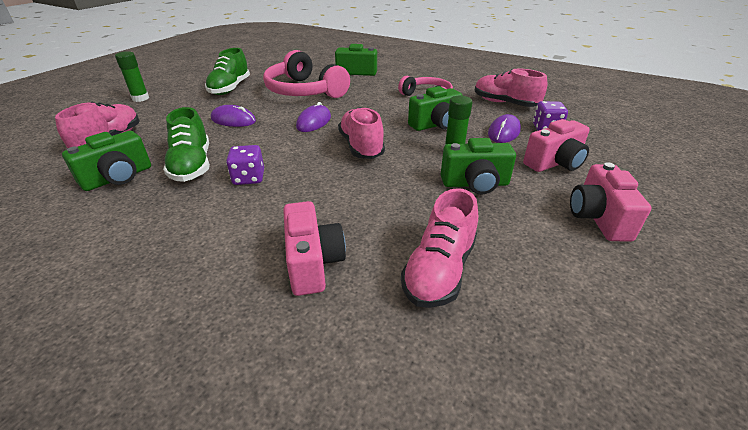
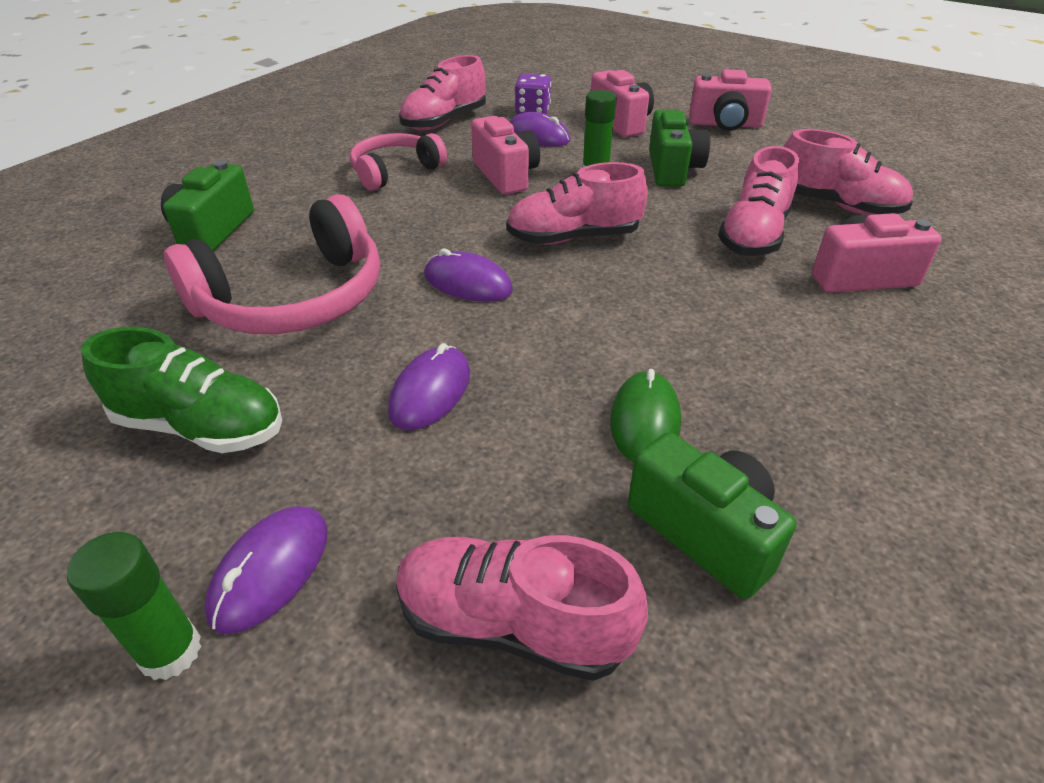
camera: 85 degrees left, 5 degrees up
green shoe [163,107,210,182] -> green mouse [610,369,681,462]
purple dice [226,145,264,185] -> none
green camera [408,86,462,131] -> pink camera [471,116,540,195]
none -> purple mouse [204,506,327,635]
none -> pink shoe [718,146,799,256]

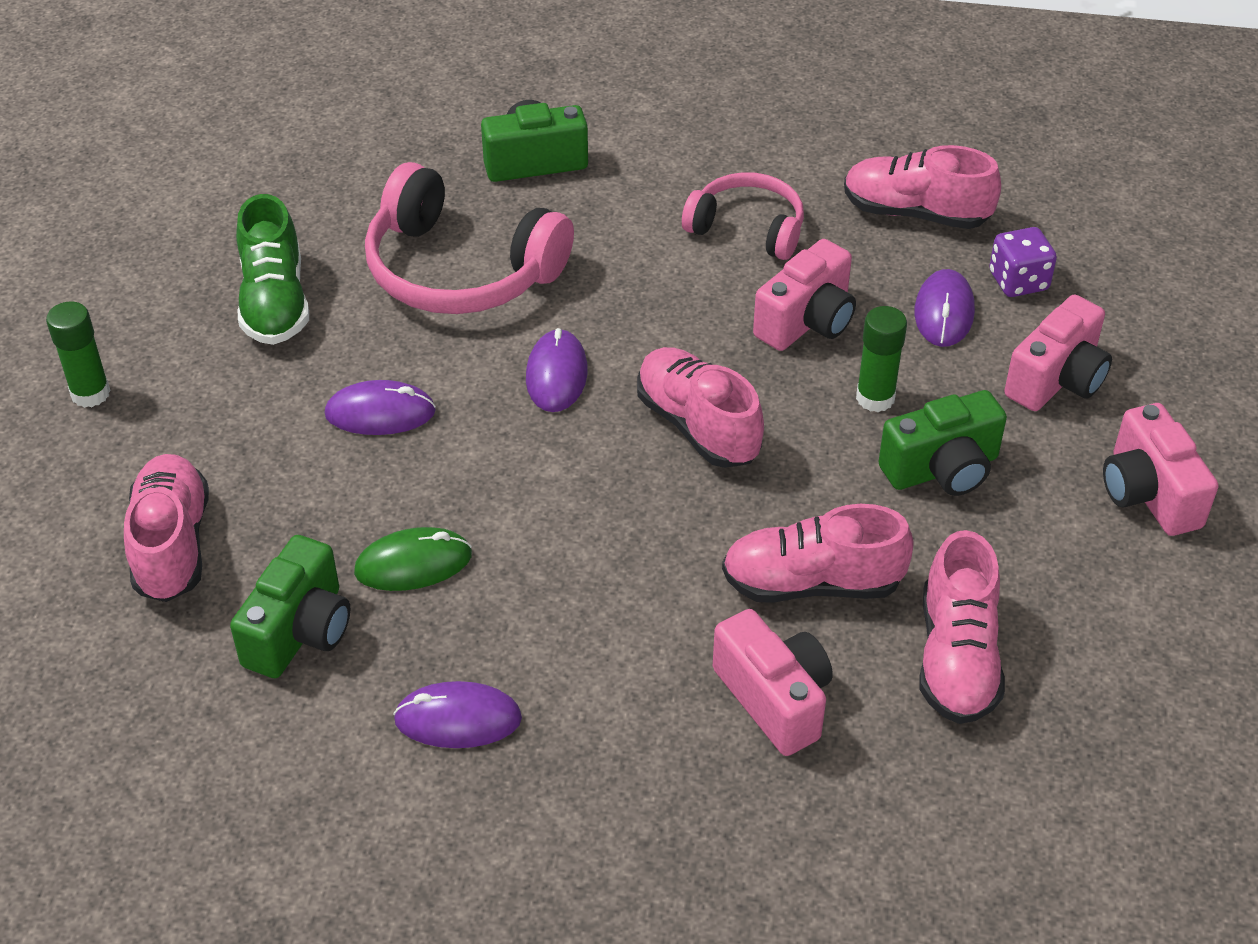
camera: 65 degrees right, 5 degrees up
purple mouse [204,506,327,635] -> purple mouse moved to [393,681,522,748]

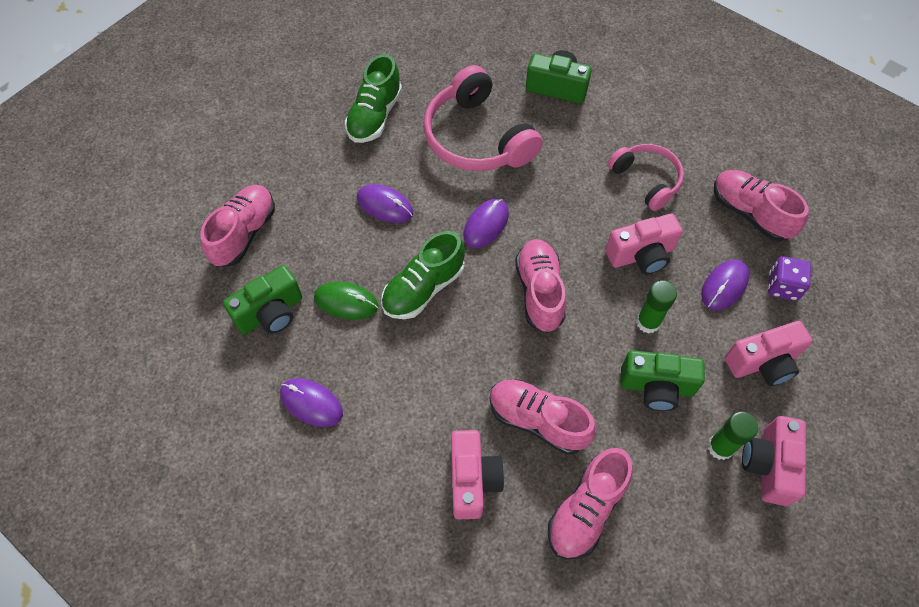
camera: 30 degrees right, 15 degrees up
green glue stick [46,301,111,408] -> green glue stick moved to [708,412,758,460]
none -> green shoe [381,231,465,319]

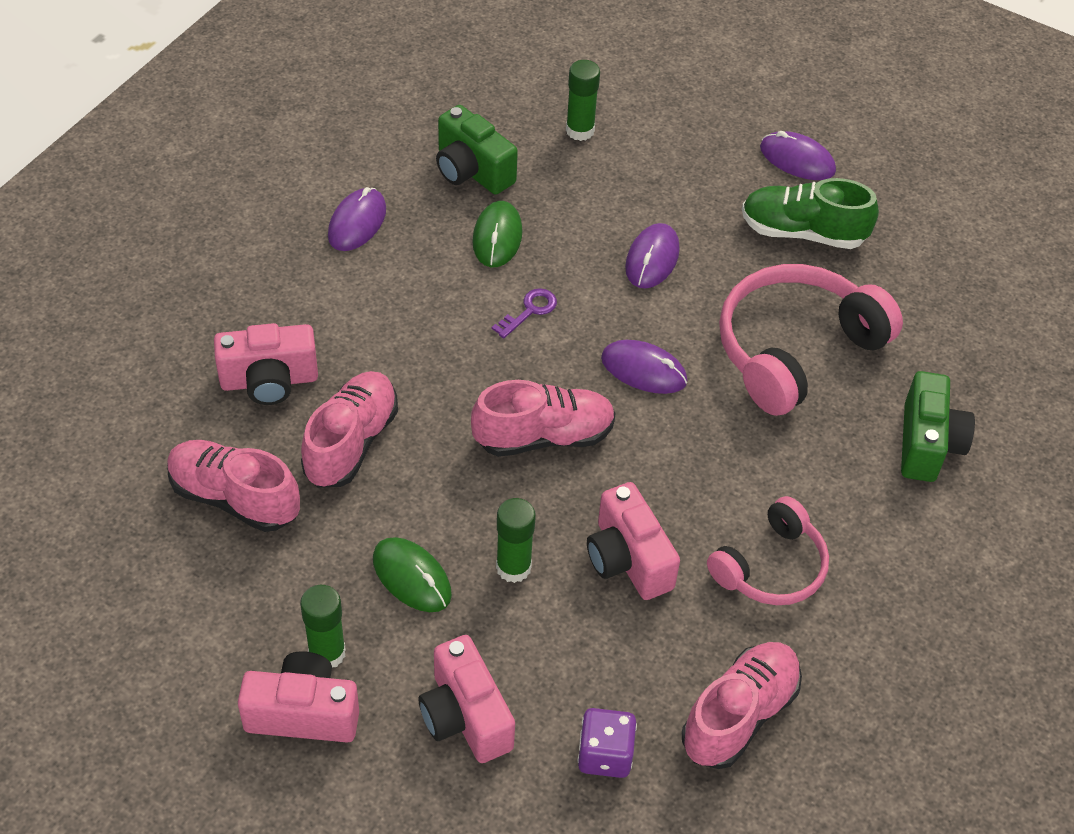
camera: 80 degrees right, 10 degrees down
pink shoe [200,185,275,267] -> green glue stick [566,60,600,141]
green shoe [381,231,465,319] -> purple key [492,288,557,338]
green camera [620,350,705,411] -> green mouse [373,537,452,612]
purple mouse [701,260,750,310] -> purple mouse moved to [760,131,836,180]

